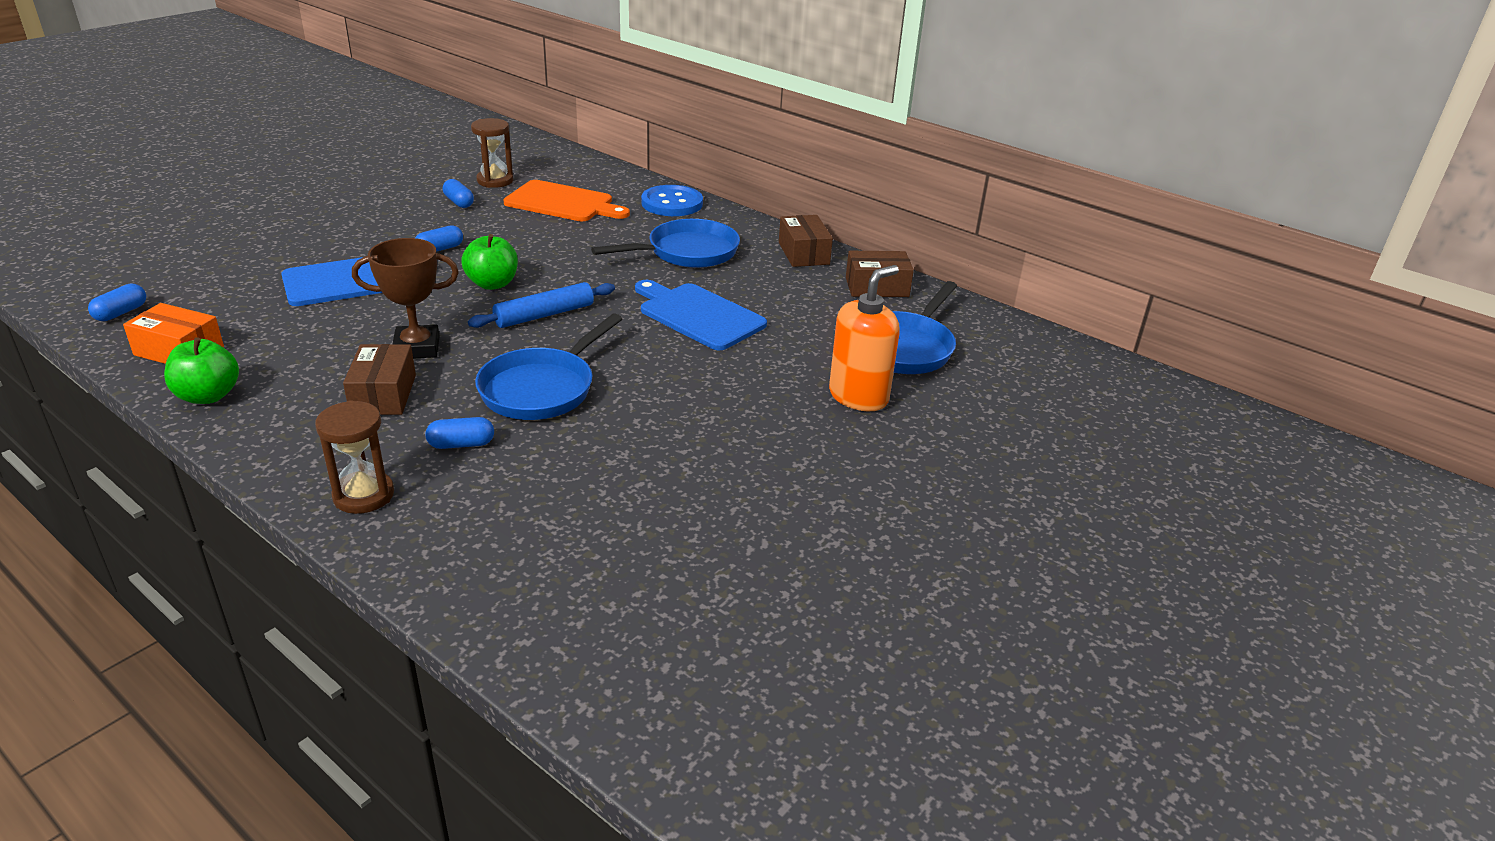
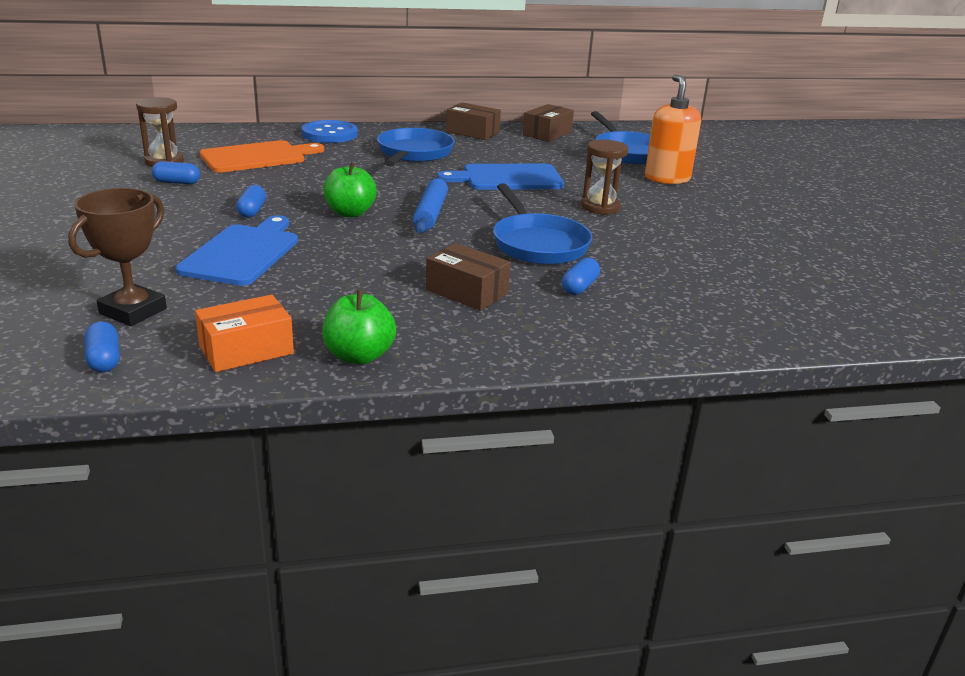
camera: 50 degrees left, 5 degrees down
brown hourglass [315,400,394,514] -> brown hourglass moved to [581,140,628,215]
brown trophy [352,238,459,358] -> brown trophy moved to [68,188,167,326]

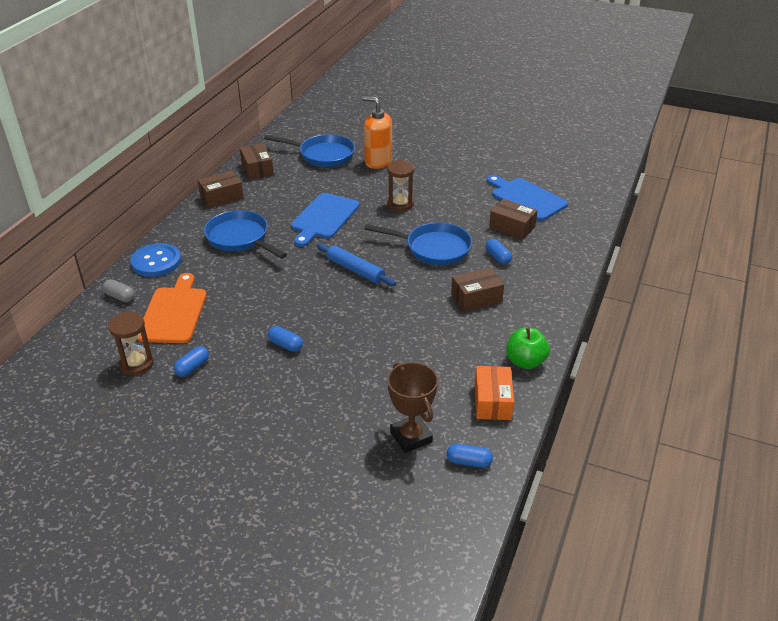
camera: 55 degrees left, 10 degrees up
blue cutting board [175,215,298,286] -> blue cutting board moved to [487,175,568,221]
green apple [323,162,377,217] -> none
none -> grey capsule [102,279,135,302]
none -> brown box [489,199,538,240]

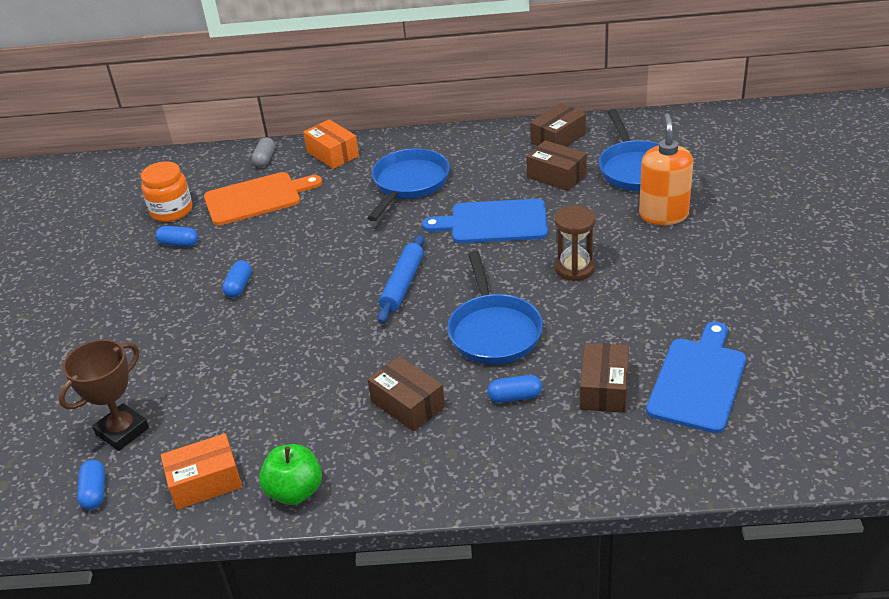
camera: 70 degrees right, 0 degrees up
brown hourglass [108,312,154,375] -> orange jar [141,162,192,222]
blue button [131,243,181,277] -> orange box [303,119,359,169]
brown box [198,171,244,208] -> brown box moved to [526,140,587,191]
blue capsule [485,239,512,265] -> blue capsule turned 45 degrees clockwise [488,375,542,403]

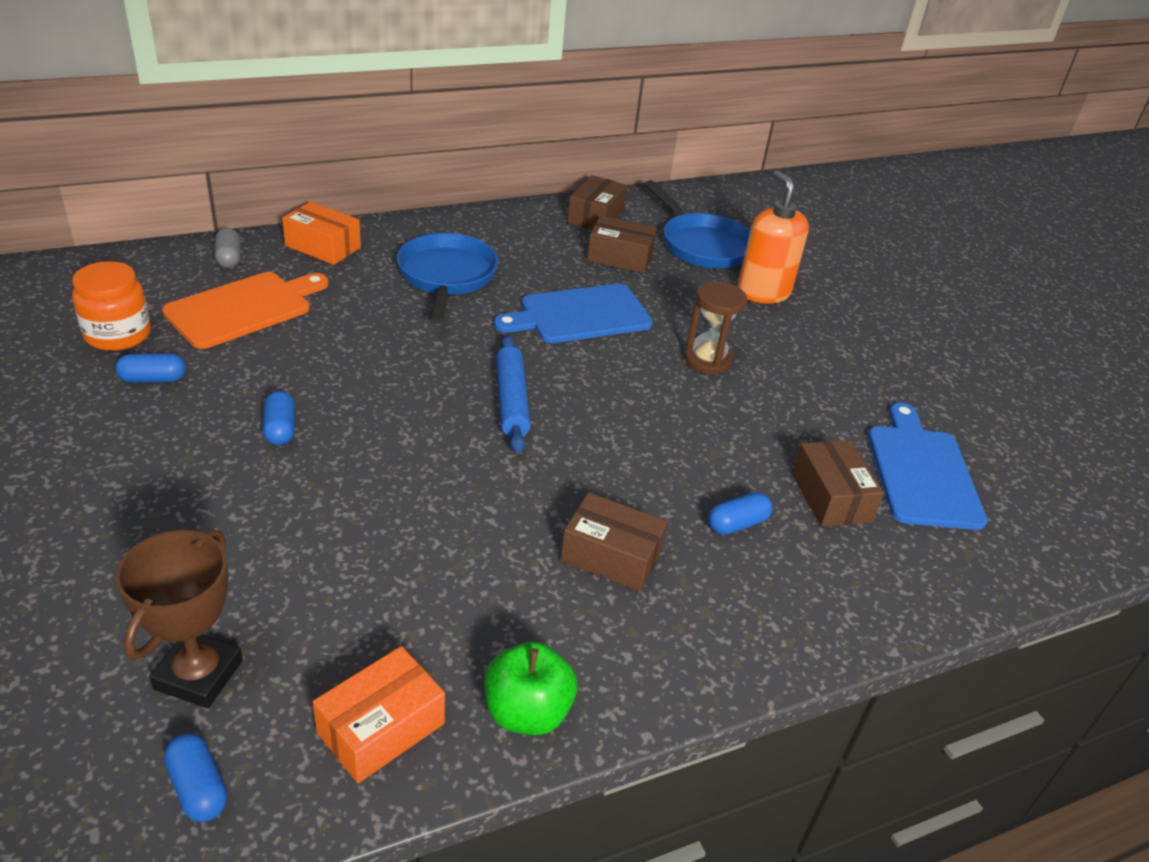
camera: 30 degrees left, 0 degrees up
blue pan [447,251,543,364] -> none

